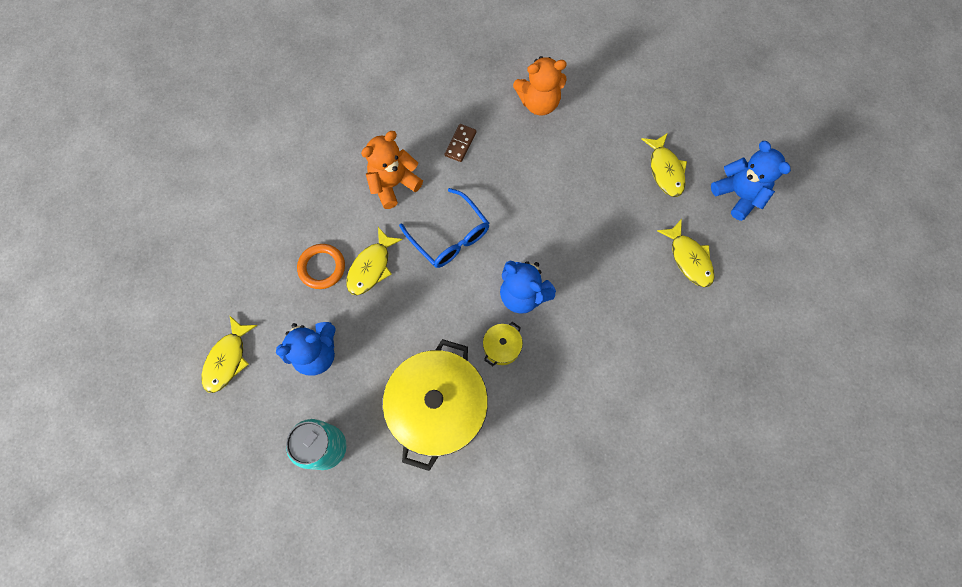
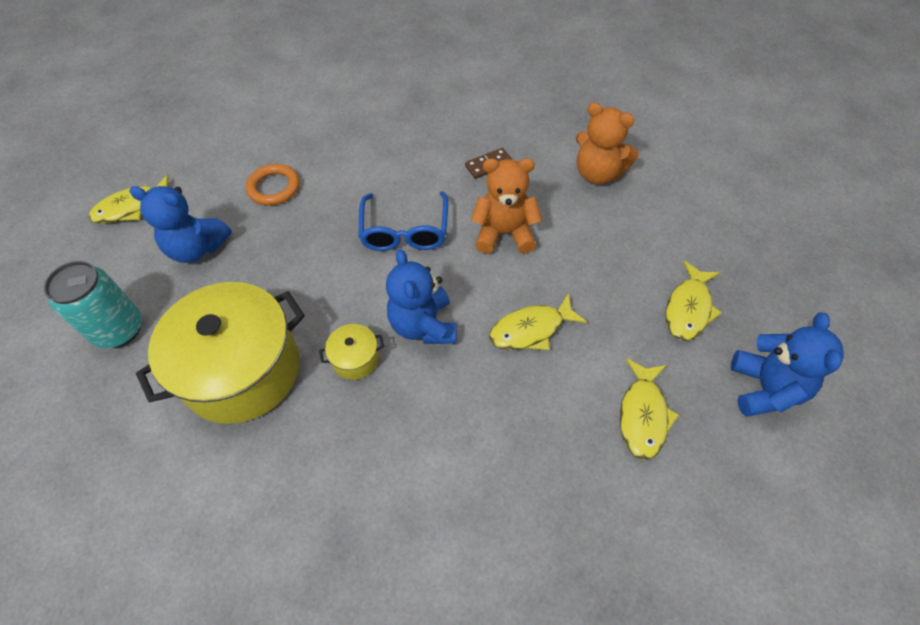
camera: 40 degrees right, 15 degrees down
yellow fish [346,227,403,295] -> yellow fish moved to [489,293,587,350]
orange teddy bear [361,131,423,209] -> orange teddy bear moved to [471,158,542,254]

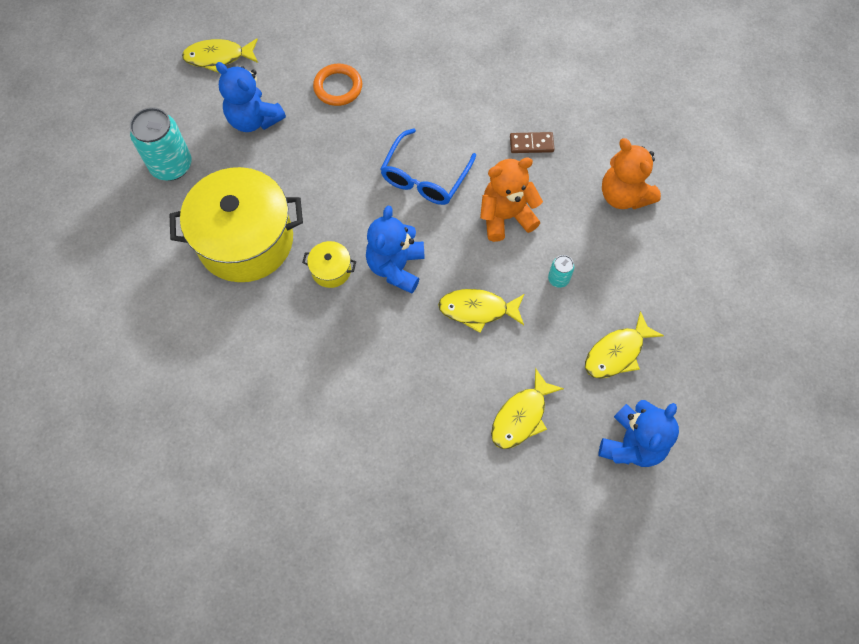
camera: 25 degrees right, 10 degrees up
orange teddy bear [471,158,542,254] -> orange teddy bear turned 45 degrees counterclockwise [480,157,543,242]
none -> turquoise can [548,255,574,288]

